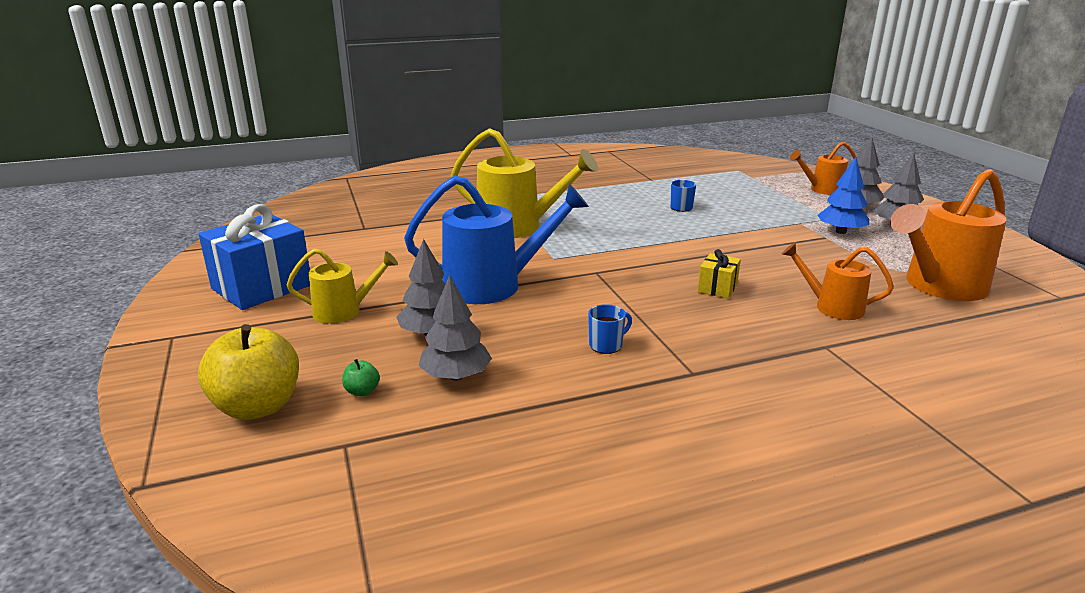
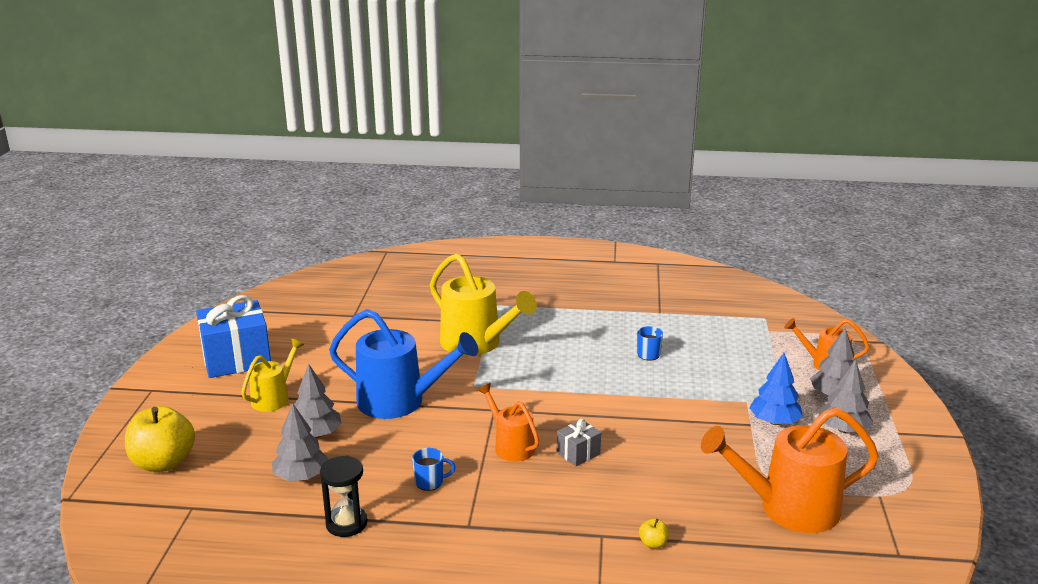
camera: 25 degrees right, 0 degrees up
yellow watering can [287,249,398,324] -> yellow watering can turned 75 degrees counterclockwise [241,339,304,412]
green apple [342,359,380,396] -> none
yellow gift [698,249,741,298] -> grey gift [557,419,601,466]
orange watering can [782,243,894,320] -> orange watering can moved to [477,383,539,462]
none -> black hourglass [320,455,368,537]
none -> yellow apple [639,519,669,549]

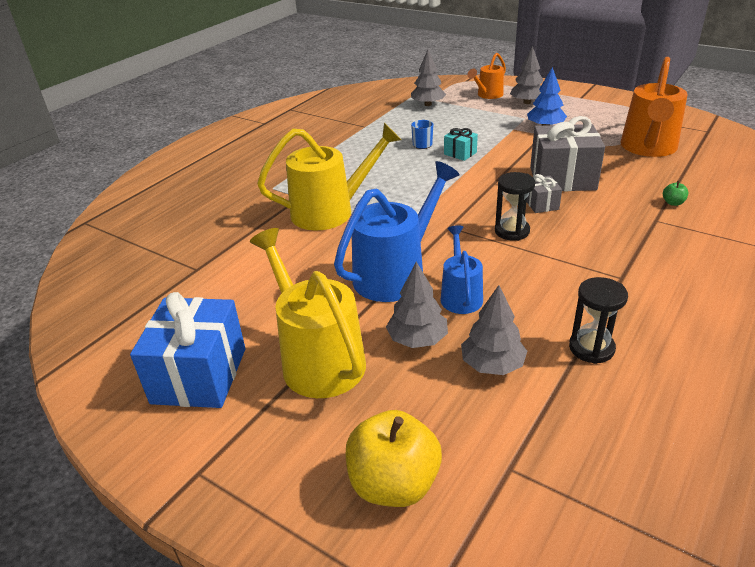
camera: 60 degrees left, 10 degrees up
yellow watering can [241,339,304,412] -> yellow watering can [250,228,366,398], size x1.77
blue mug [412,448,456,491] -> none
orange watering can [477,383,539,462] -> black hourglass [495,172,535,241]
yellow apple [639,519,669,549] -> green apple [663,181,688,206]
grey tree [819,359,873,433] -> grey tree moved to [411,50,446,106]
none -> blue watering can [441,225,483,314]
none -> turquoise gift [444,128,478,161]
none -> grey gift [530,116,605,191]

